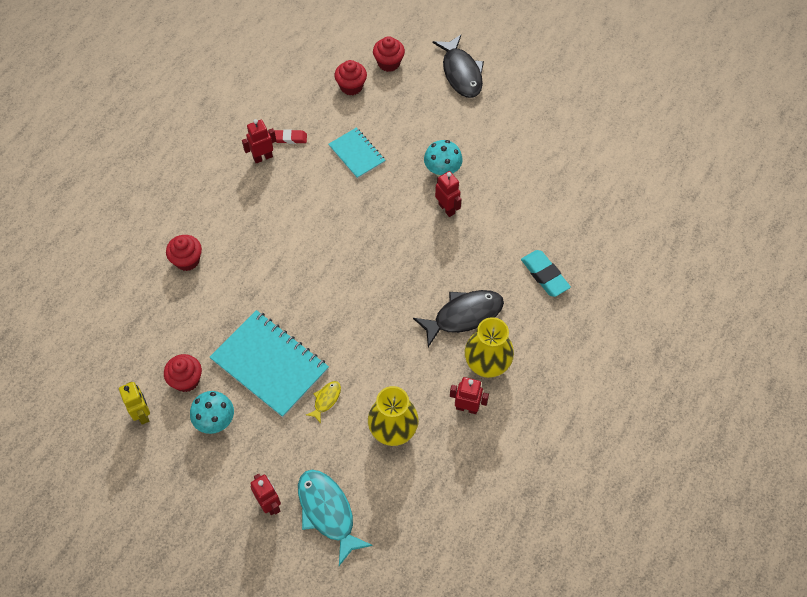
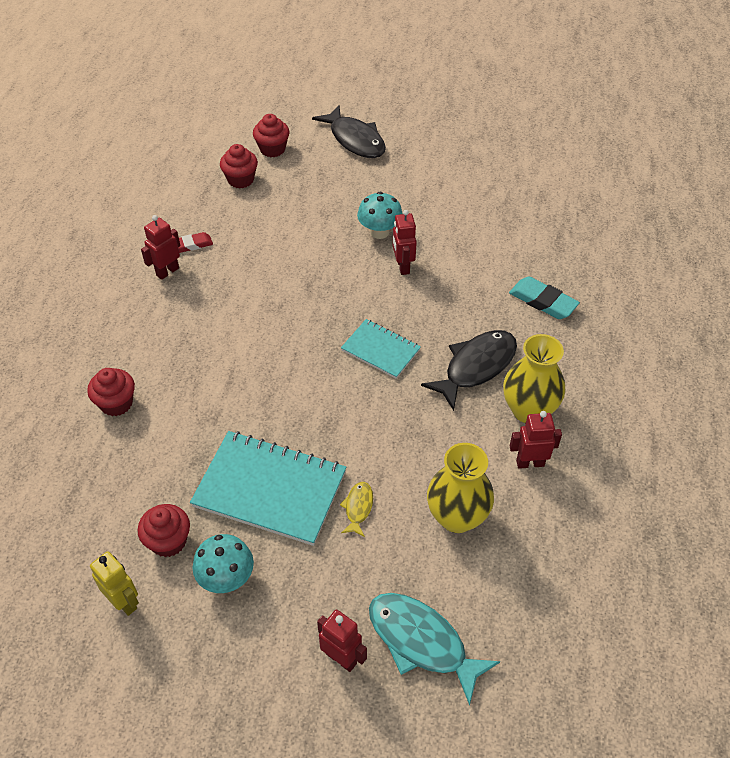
camera: 20 degrees left, 10 degrees down
turquoise notebook [328,127,386,179] -> turquoise notebook moved to [341,319,421,379]
red robot [435,171,462,217] -> red robot turned 135 degrees counterclockwise [393,210,417,275]

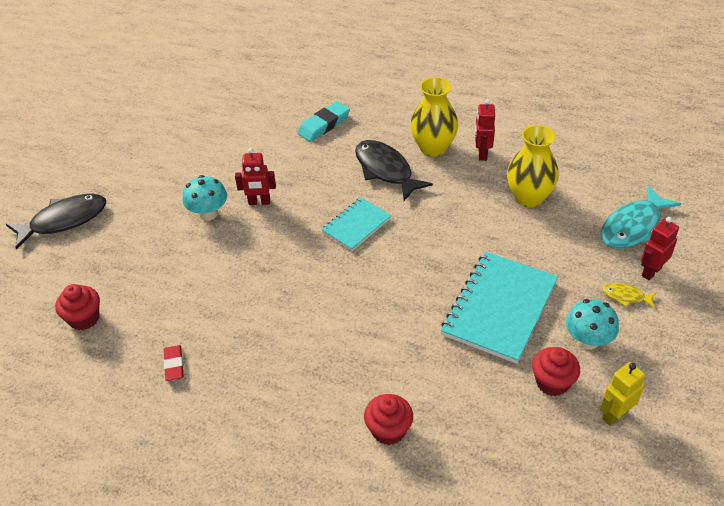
camera: 80 degrees left, 5 degrees down
red robot [141,215,180,280] -> none
red cupcake [253,114,289,157] -> none
yellow fish [340,482,373,537] -> yellow fish moved to [602,283,656,308]

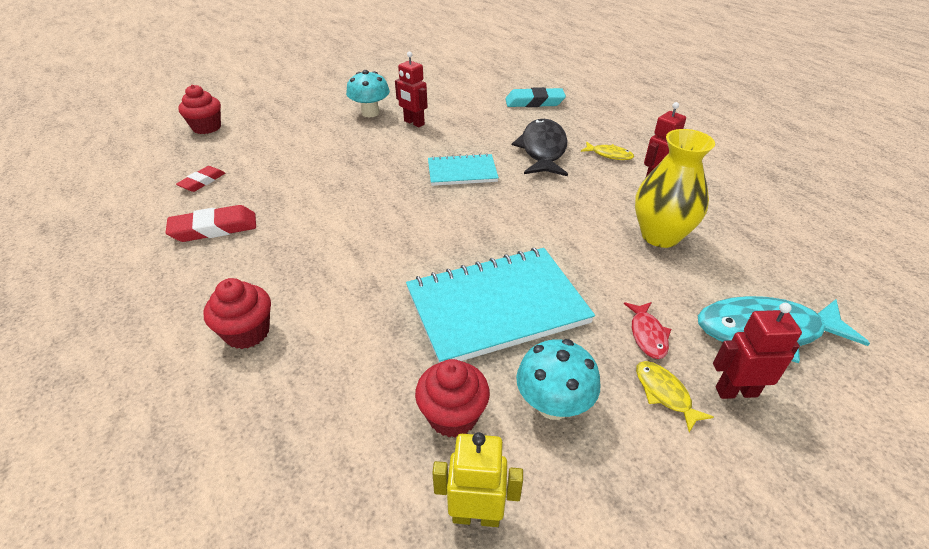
camera: 40 degrees right, 5 degrees down
black fish [6,194,106,250] -> none
yellow vase [410,77,458,157] -> yellow fish [581,142,634,160]
none -> red eraser [166,205,256,242]
none -> red fish [624,302,671,359]

